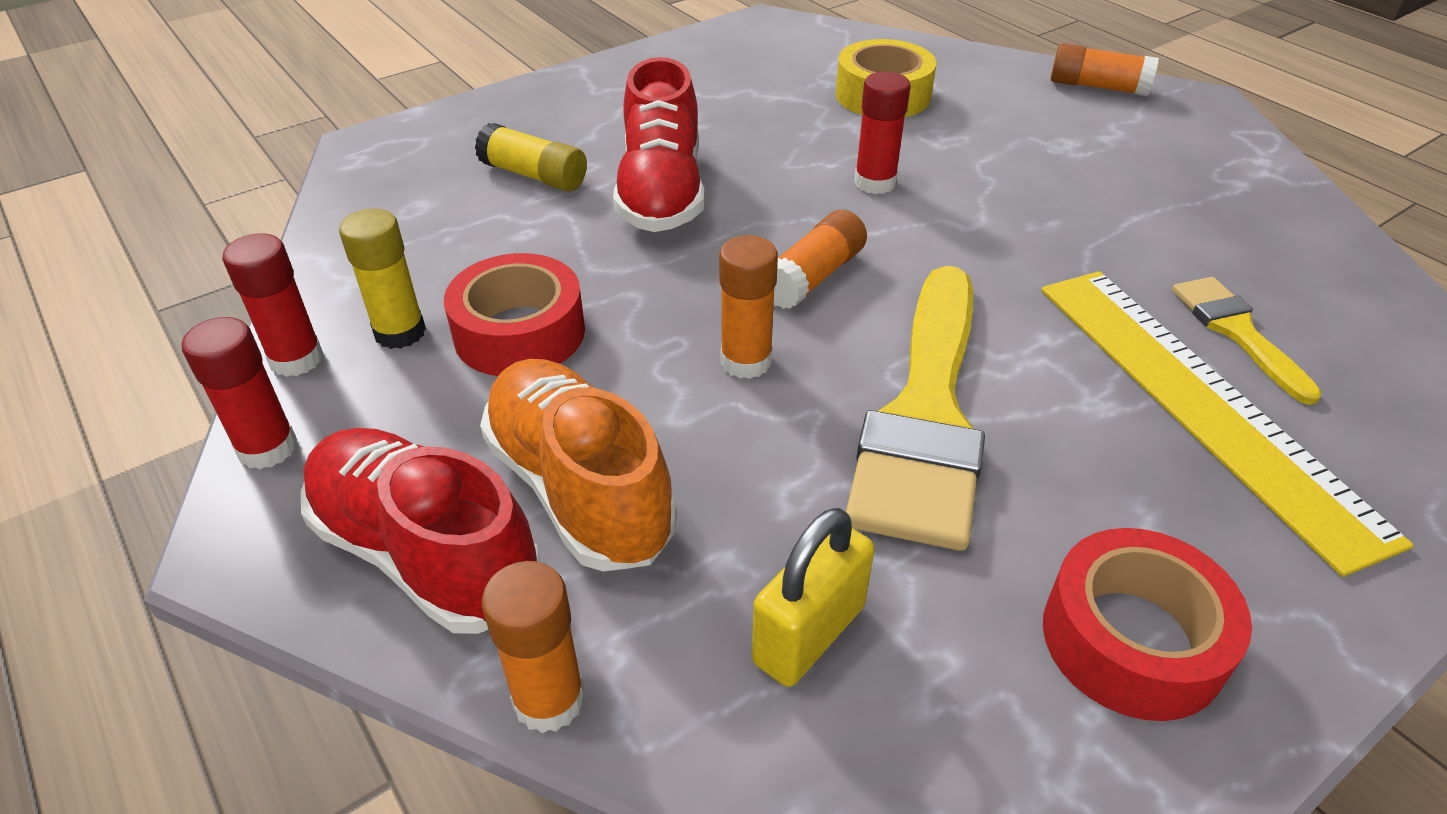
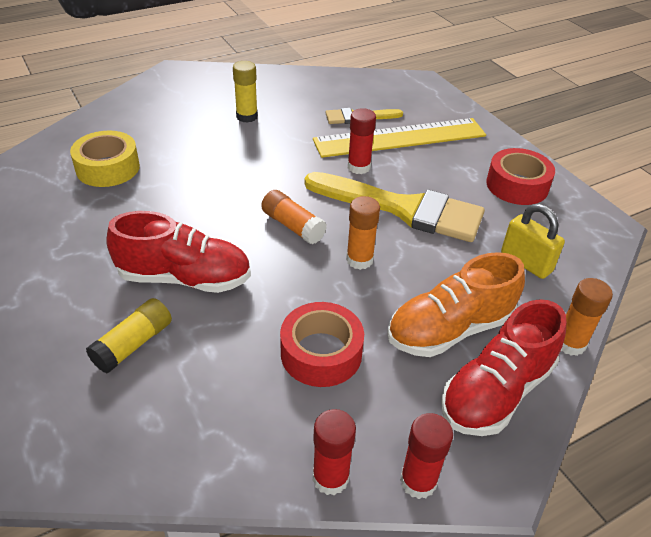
camera: 85 degrees left, 0 degrees up
yellow glue stick [339,208,426,349] -> yellow glue stick moved to [233,61,258,123]
red glue stick [854,72,911,194] -> red glue stick moved to [348,108,376,174]
orange glue stick [1051,43,1159,96] -> none

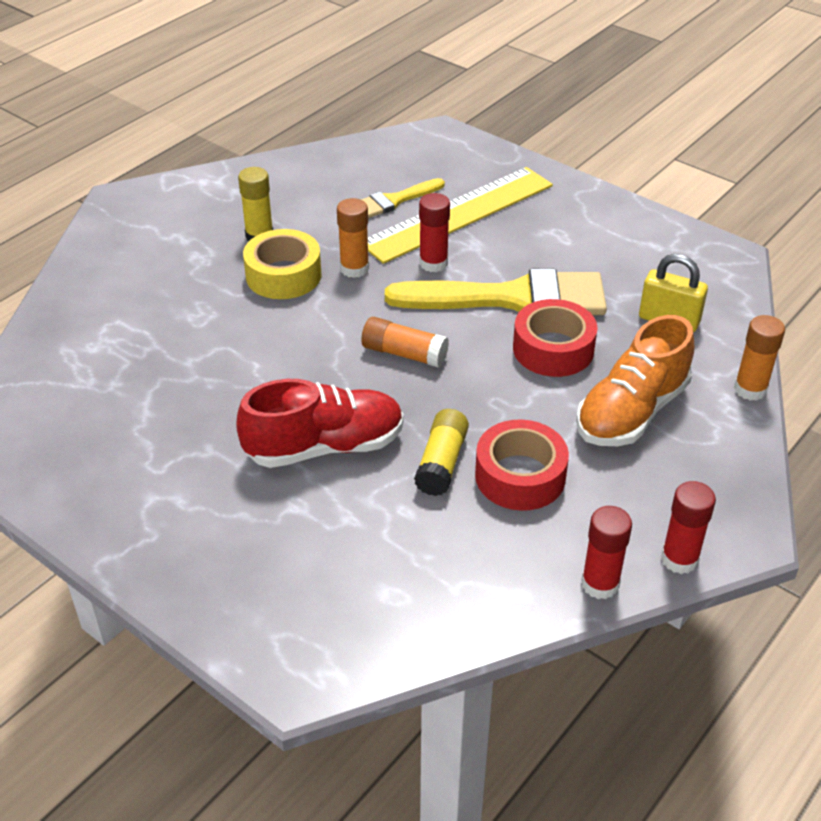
camera: 20 degrees left, 0 degrees up
yellow tape [70,131,140,187] -> yellow tape moved to [243,229,322,299]
yellow glue stick [86,298,172,374] -> yellow glue stick moved to [414,409,469,496]
orange glue stick [346,196,380,270] -> orange glue stick moved to [337,198,369,278]
red shoe [441,299,567,436] -> none
red tape [486,148,555,205] -> red tape moved to [513,299,598,377]

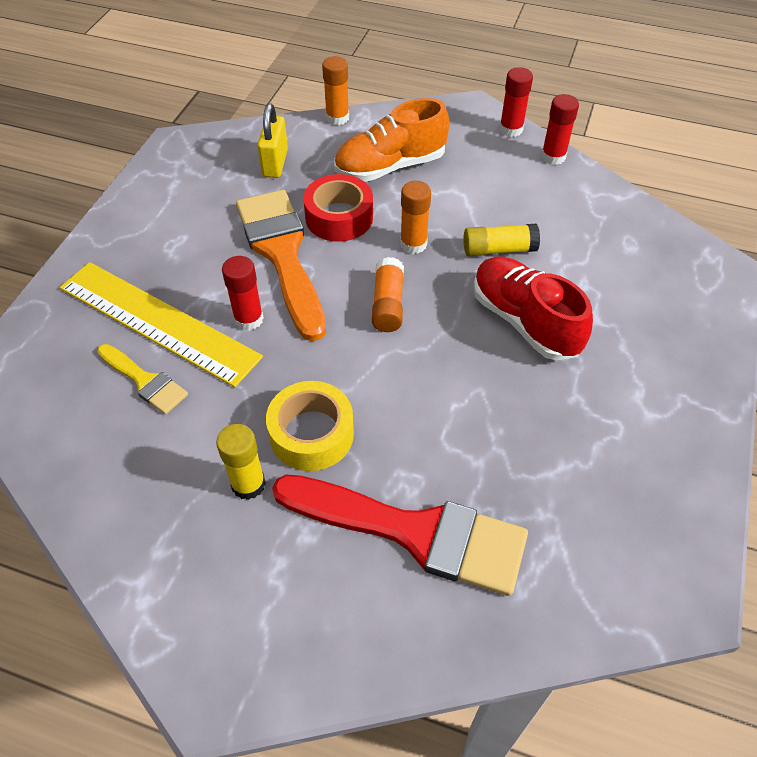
camera: 110 degrees left, 10 degrees up
orange glue stick [337,198,369,278] -> orange glue stick moved to [400,181,431,254]
yellow brush [385,269,607,315] -> orange brush [236,190,326,341]
red tape [475,419,569,511] -> none
orange shoe [576,315,694,446] -> orange shoe turned 135 degrees clockwise [334,98,449,182]
none -> red brush [272,475,528,596]

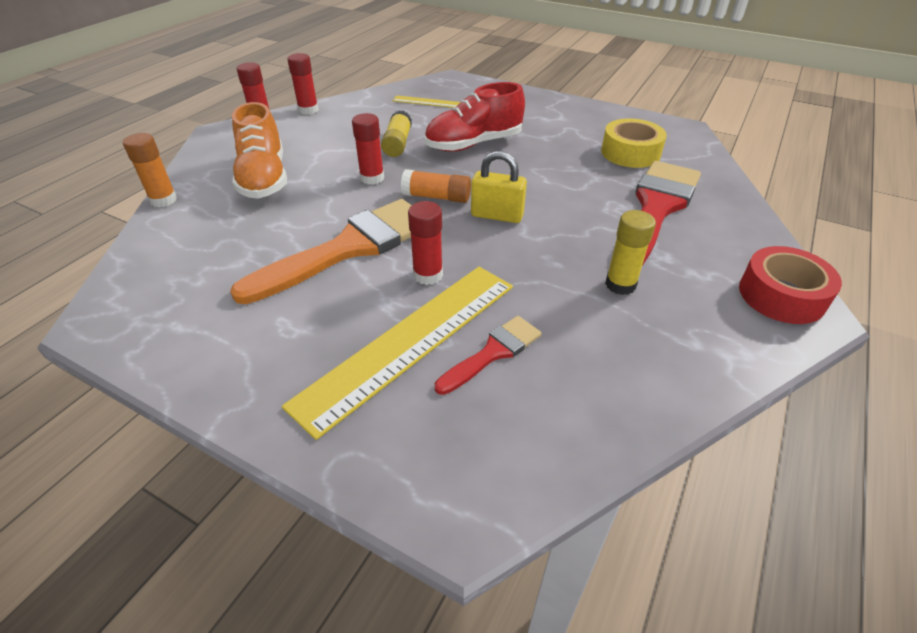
camera: 80 degrees left, 10 degrees down
yellow brush [97,344,188,414] -> red brush [435,316,541,395]
orange brush [236,190,326,341] -> orange brush turned 150 degrees clockwise [230,199,411,304]
yellow padlock [257,104,288,178] -> yellow padlock moved to [471,151,527,223]
yellow tape [266,381,354,471] -> yellow tape moved to [601,118,667,168]
red tape [303,174,373,242] -> red tape moved to [739,246,842,324]
orange glue stick [400,181,431,254] -> red glue stick [352,113,384,185]
none -> yellow ruler [393,96,460,108]

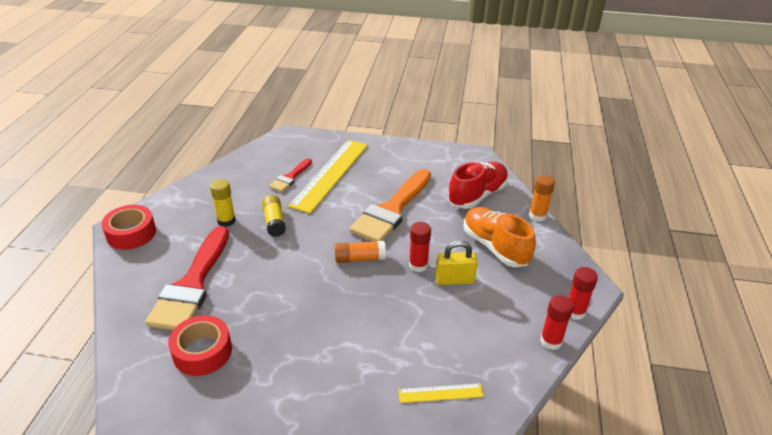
camera: 160 degrees right, 5 degrees down
yellow glue stick [381,110,412,157] -> yellow glue stick moved to [262,195,286,237]
red glue stick [408,201,443,285] -> none
red shoe [425,82,525,152] -> red shoe moved to [448,162,509,209]
yellow padlock [471,151,527,223] -> yellow padlock moved to [436,240,478,285]
yellow tape [601,118,667,168] -> red tape [168,315,232,376]

